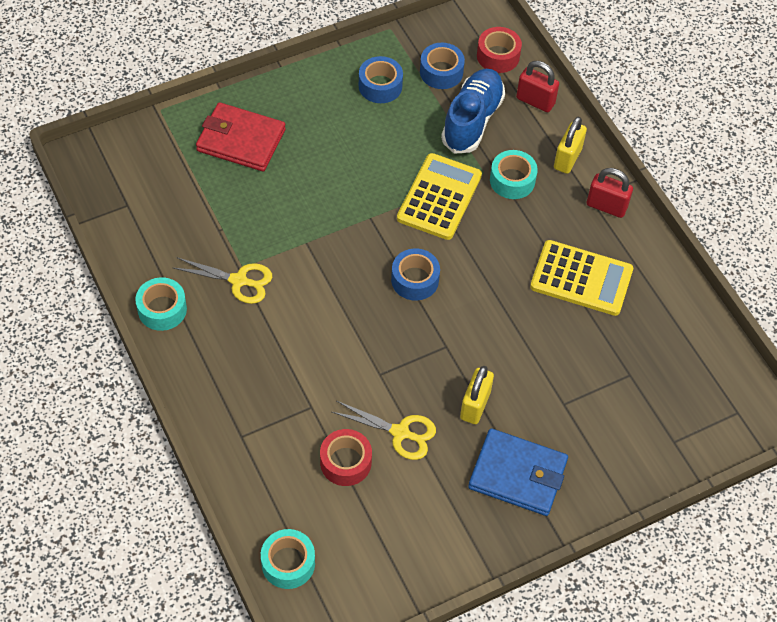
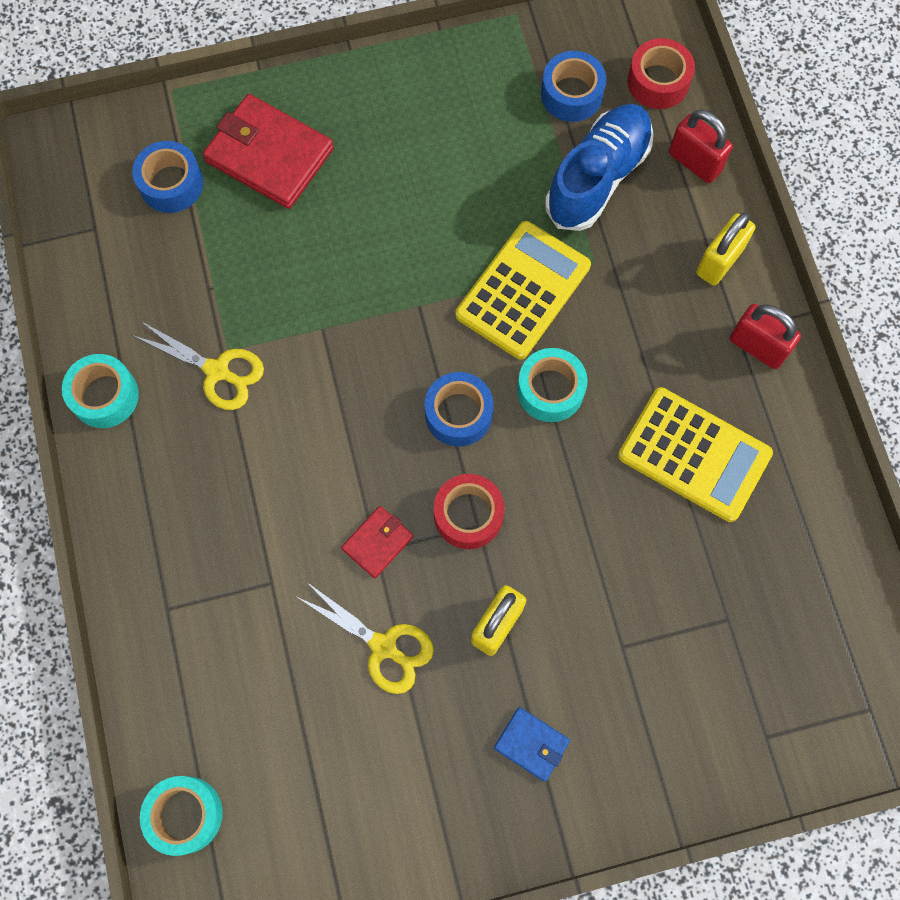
camera: 15 degrees right, 15 degrees up
red tape [320,429,372,486] -> red tape moved to [434,474,504,549]
blue tape [359,56,403,103] -> blue tape moved to [132,141,203,213]
blue wallet [468,428,568,516] -> blue wallet [494,707,570,782], size x0.51
turquoise tape [490,150,538,199] -> turquoise tape moved to [517,348,588,422]
none -> red wallet [341,506,413,578]

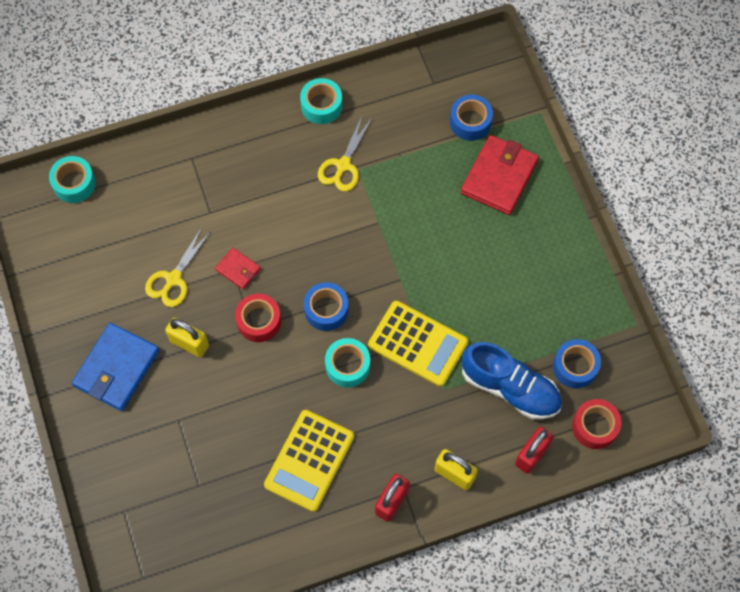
camera: 85 degrees right, 5 degrees down
blue wallet [494,707,570,782] -> blue wallet [72,323,160,411], size x1.96

